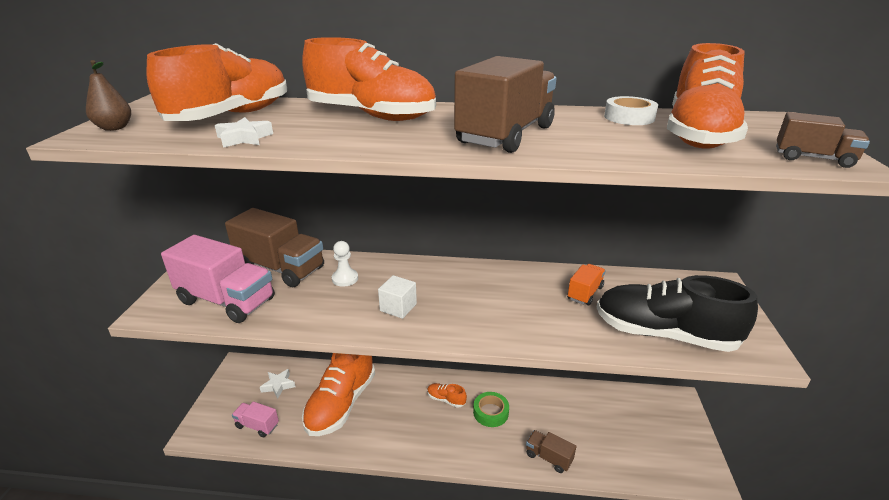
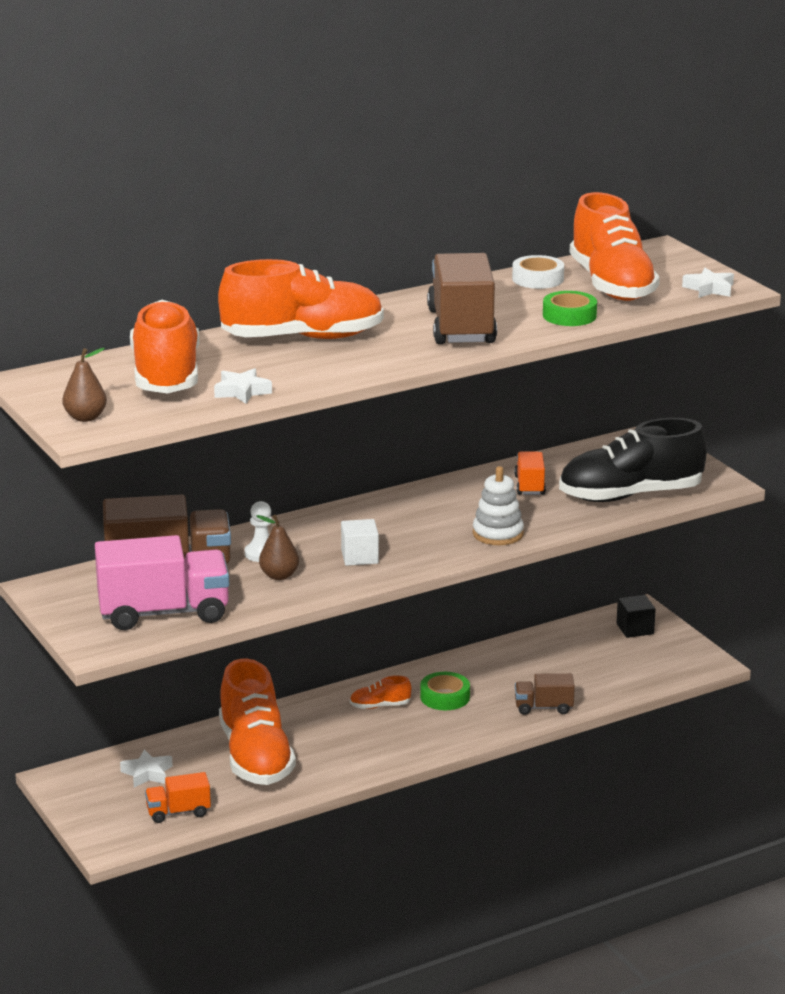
camera: 35 degrees left, 5 degrees down
pink truck [232,402,279,437] -> orange truck [145,772,211,823]
brown truck [776,112,870,168] -> white star [682,268,734,298]
none -> brown pear [257,515,299,580]
none -> white stacking toy [473,466,524,545]
none -> green tape [543,291,597,326]
none -> black cube [617,595,656,638]

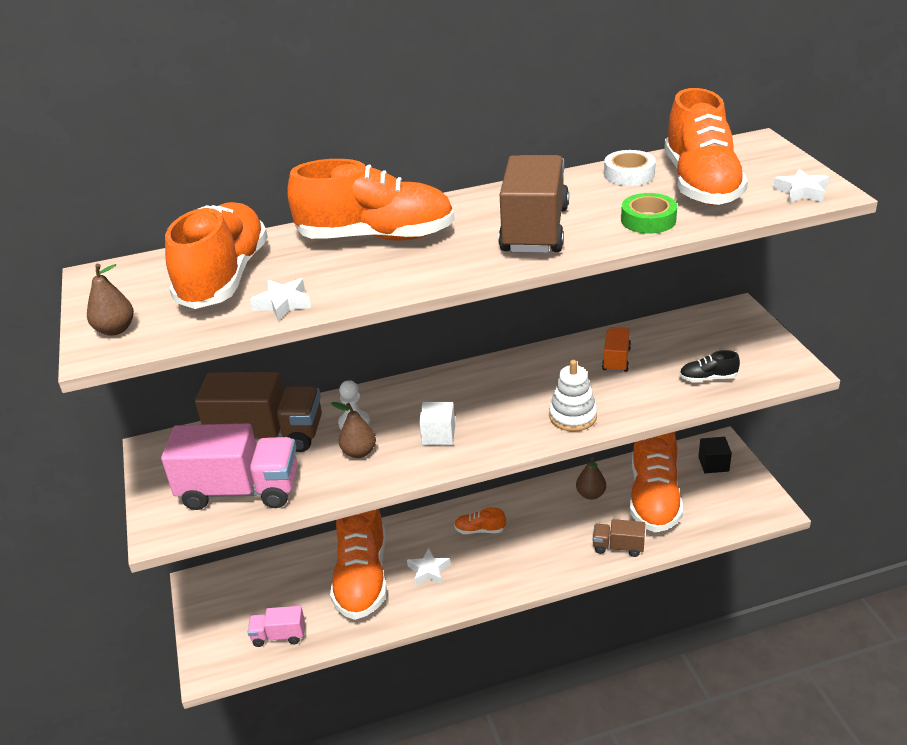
camera: 15 degrees right, 10 degrees up
white star [120,749,173,787] -> white star moved to [407,548,451,586]
orange truck [145,772,211,823] -> pink truck [247,606,305,647]
green tape [420,672,470,710] -> none
black shoe [559,418,707,502] -> black shoe [679,350,740,382], size x0.42
none -> brown pear [576,457,606,500]
none -> orange shoe [630,432,683,532]

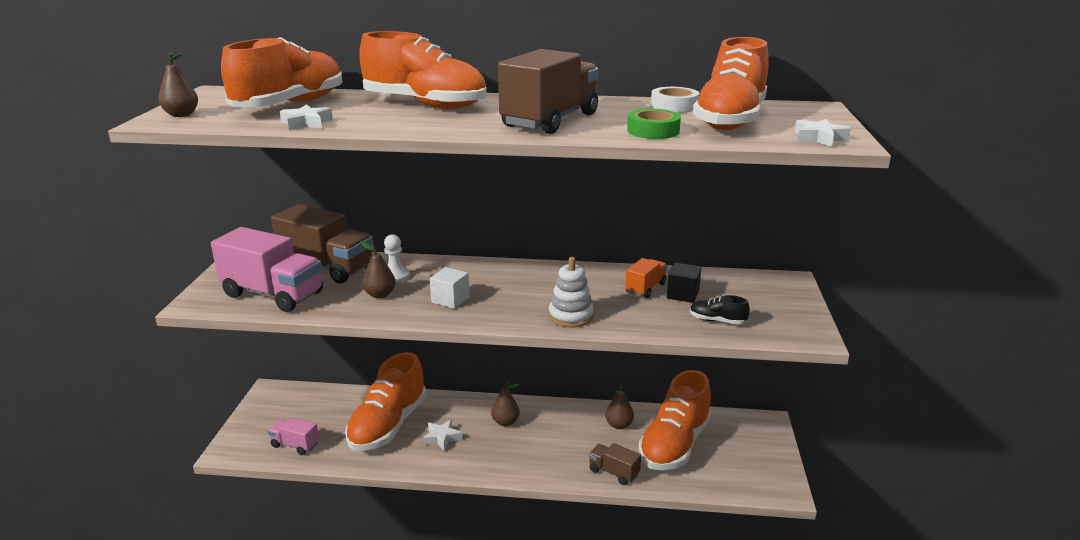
camera: 20 degrees right, 10 degrees down
orange shoe [454,507,506,534] -> brown pear [491,382,520,426]
black cube [698,437,732,473] -> black cube moved to [667,263,701,303]

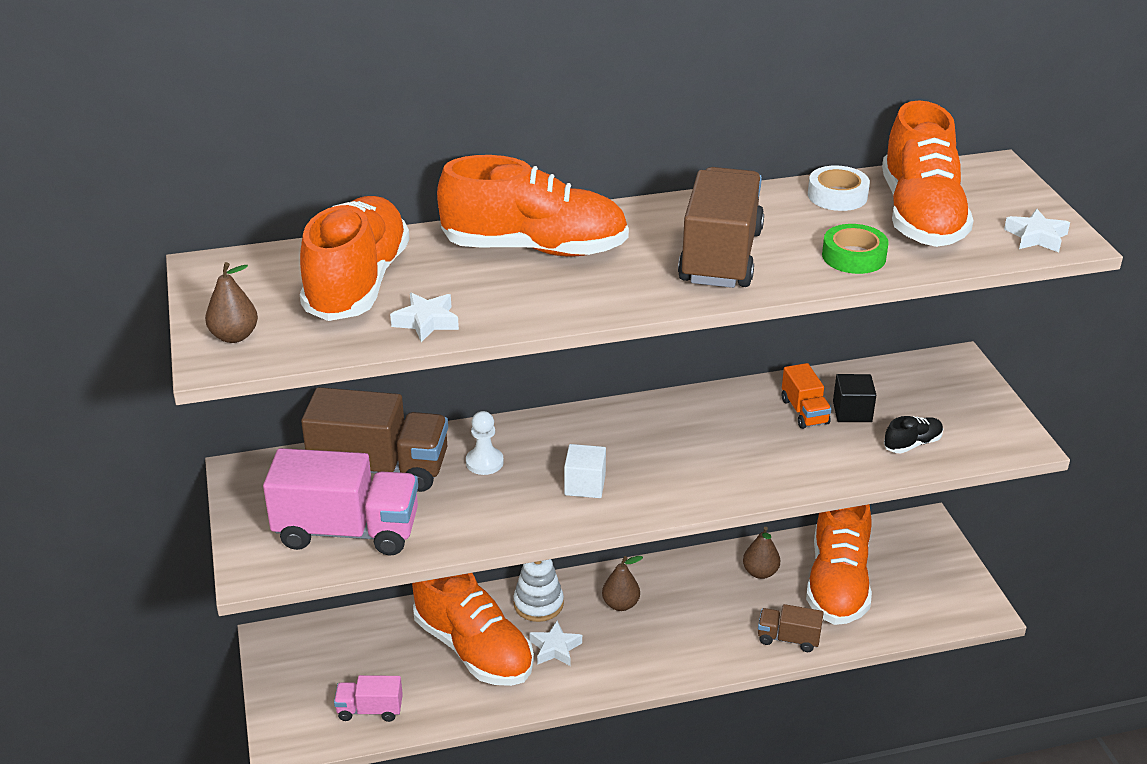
camera: 20 degrees left, 10 degrees up
orange shoe [345,352,426,451] -> orange shoe turned 45 degrees counterclockwise [412,573,534,686]
brown pear [360,241,396,298] -> none
white stacking toy [549,257,594,327] -> white stacking toy moved to [513,559,564,622]
orange truck [625,258,667,298] -> orange truck turned 150 degrees clockwise [782,363,831,429]
black shoe [690,295,750,325] -> black shoe turned 150 degrees clockwise [884,416,943,453]

